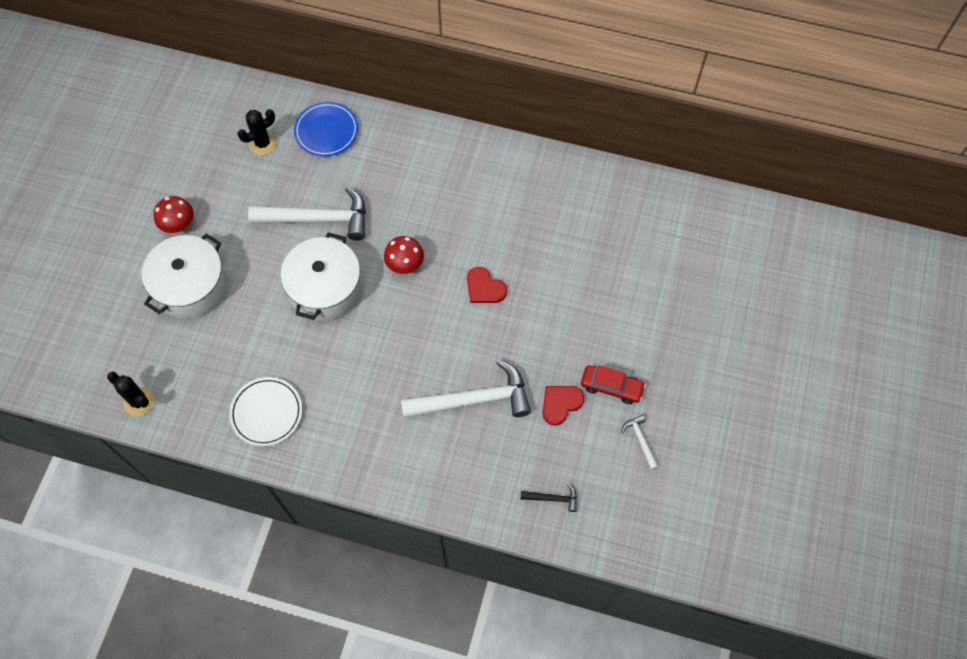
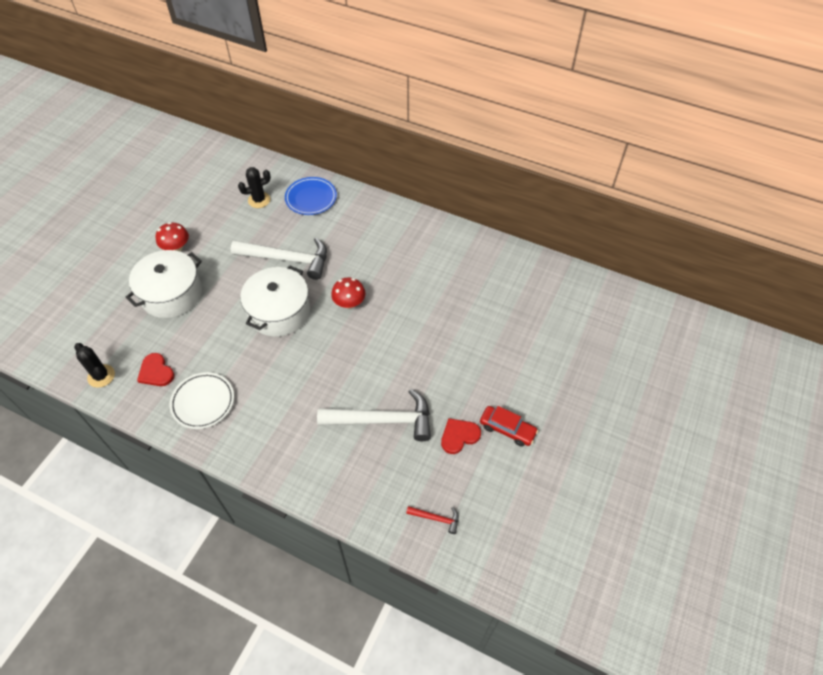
camera: 10 degrees right, 10 degrees down
red heart [467,267,507,303] -> red heart moved to [137,353,175,386]
black hammer [521,484,577,512] -> red hammer [406,506,459,534]
white hammer [622,414,659,470] -> none

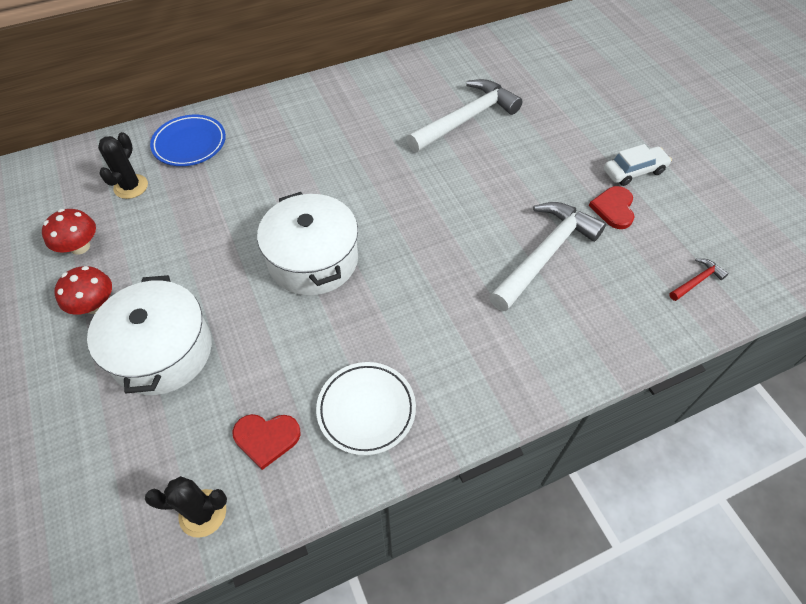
camera: 50 degrees left, 0 degrees up
white hammer [231,238,327,280] -> white hammer moved to [407,79,523,152]
red mushroom [331,277,366,309] -> red mushroom moved to [42,209,96,255]
red car [480,406,538,447] -> white car [604,144,672,186]

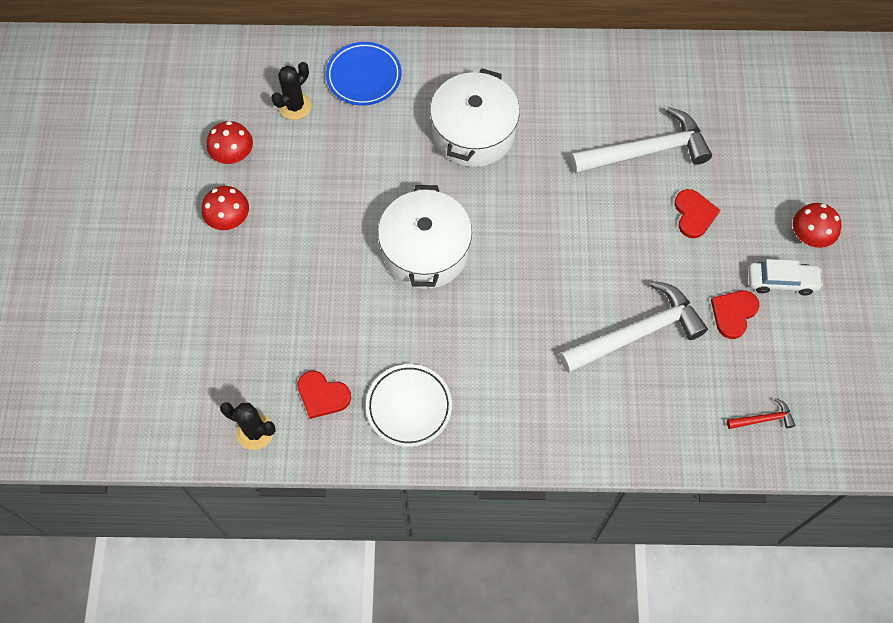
camera: 25 degrees right, 10 degrees up
white pot [87,275,212,395] -> white pot moved to [430,68,520,167]
none -> red heart [674,189,720,238]
none -> red mushroom [793,203,841,248]

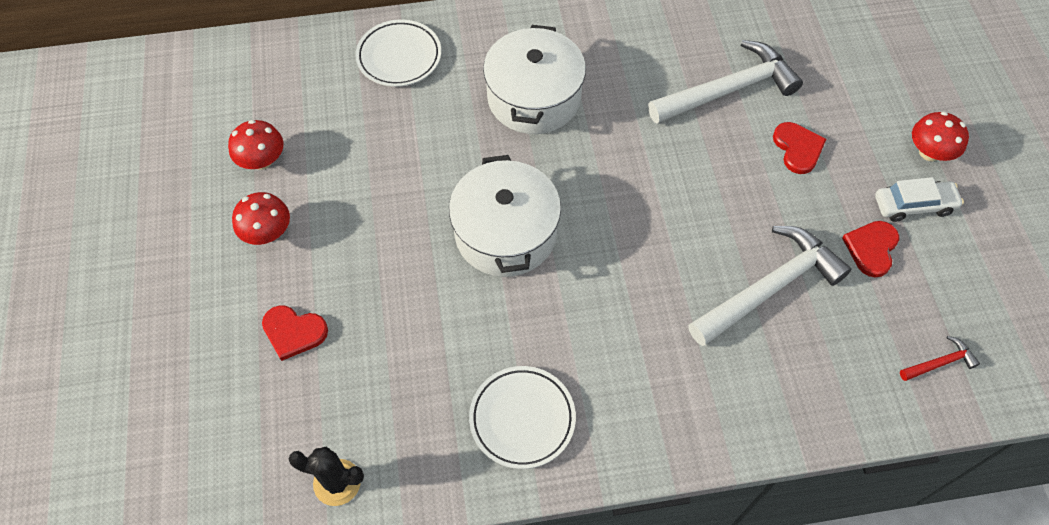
camera: 10 degrees left, 5 degrees down
black cactus [271,62,312,120] -> none
red heart [297,370,351,419] -> red heart moved to [262,305,328,361]
blue plate [326,42,401,105] -> white plate [355,19,441,87]

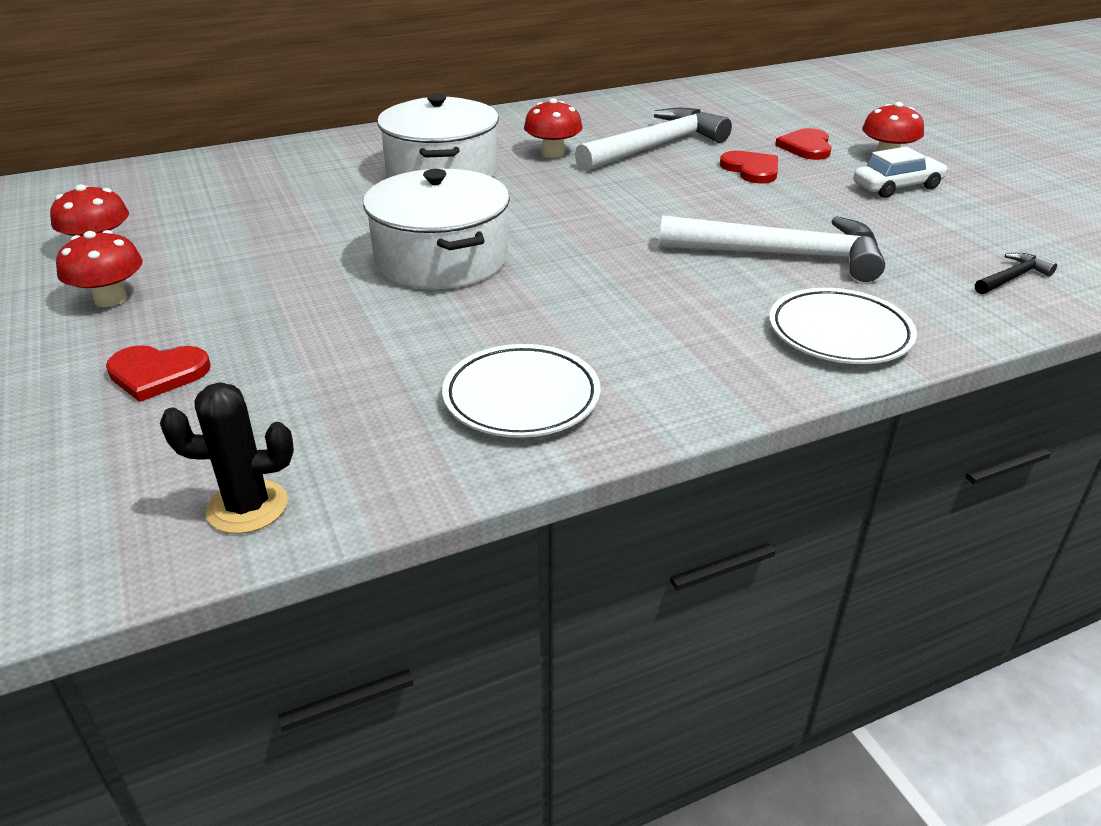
camera: 15 degrees left, 25 degrees down
white plate [355,19,441,87] -> white plate moved to [769,288,917,364]
white hammer [688,226,851,346] -> white hammer turned 60 degrees clockwise [659,215,885,282]
red heart [842,221,899,278] -> red heart moved to [775,128,832,160]
red hammer [900,336,980,381] -> black hammer [975,253,1057,294]
none -> red mushroom [524,98,583,158]

